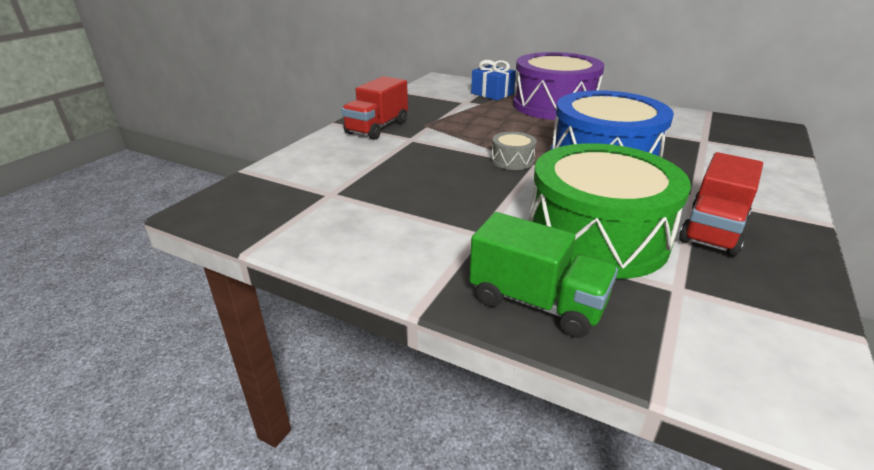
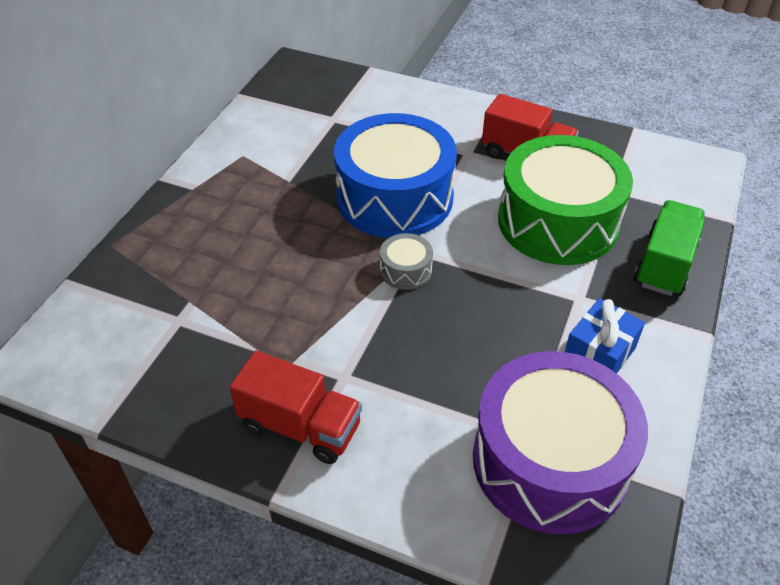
camera: 95 degrees left, 15 degrees up
blue gift [471,60,516,100] -> blue gift moved to [565,298,645,374]
purple drum [513,52,604,120] -> purple drum moved to [473,351,648,534]

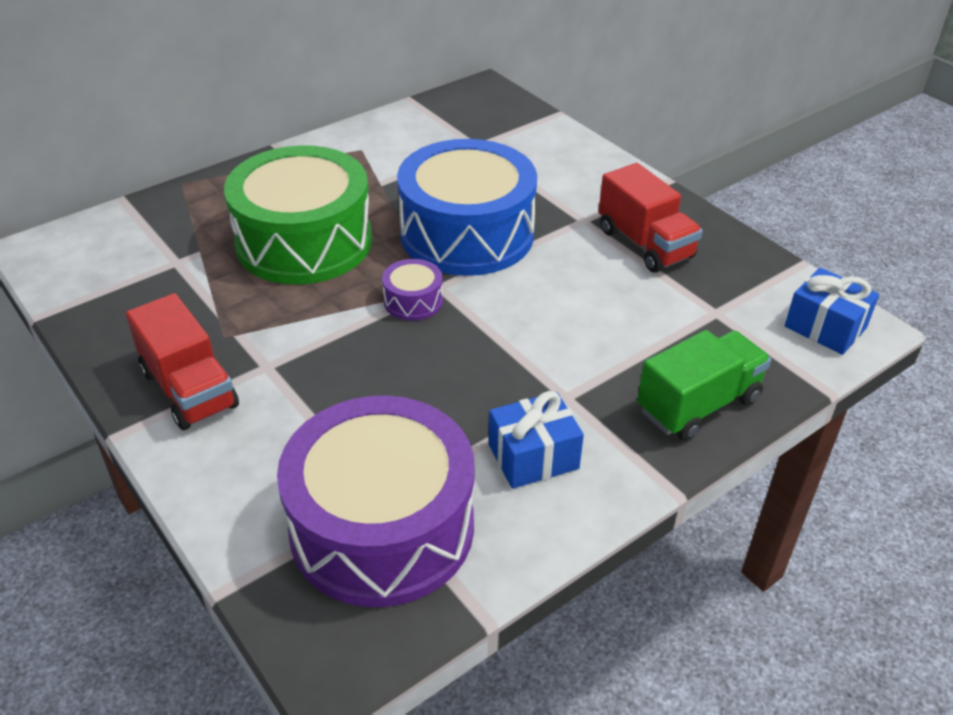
camera: 30 degrees right, 5 degrees down
grey drum [380,233,433,290] -> purple drum [382,259,443,321]
green drum [498,135,633,265] -> green drum moved to [224,145,372,285]
none -> blue gift [784,268,879,355]

